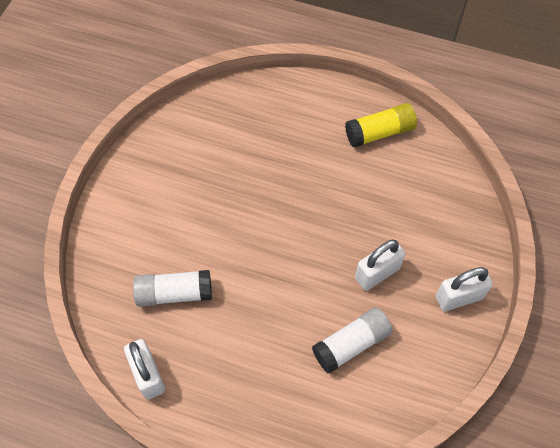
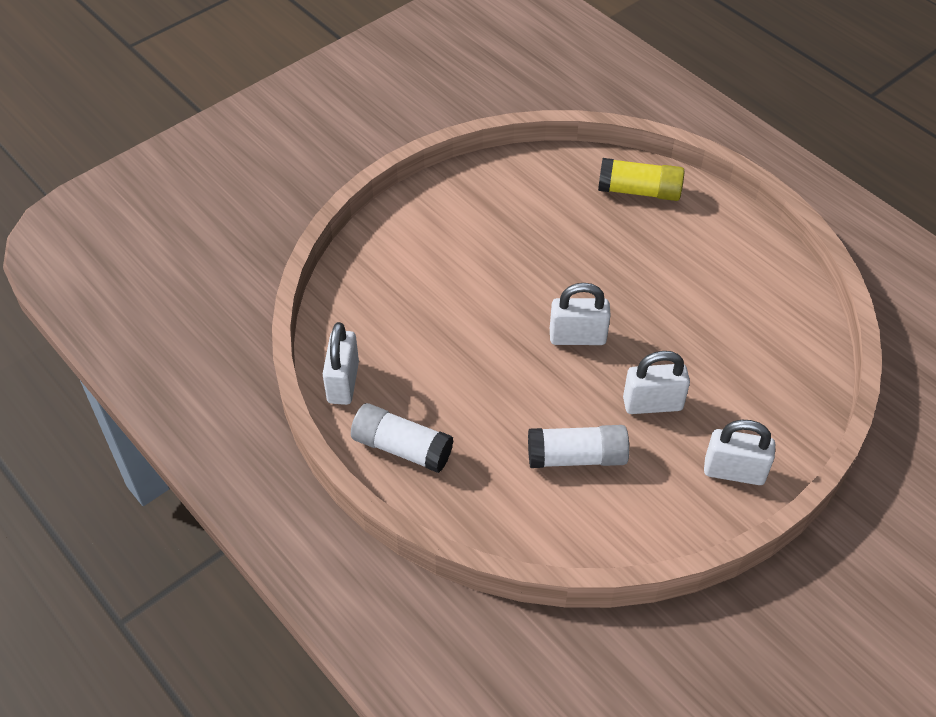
camera: 30 degrees right, 10 degrees down
white glue stick [133,270,212,307] -> white glue stick moved to [351,403,453,473]
yellow glue stick [345,103,417,148] -> yellow glue stick moved to [598,158,685,201]
none -> white padlock [550,283,611,345]

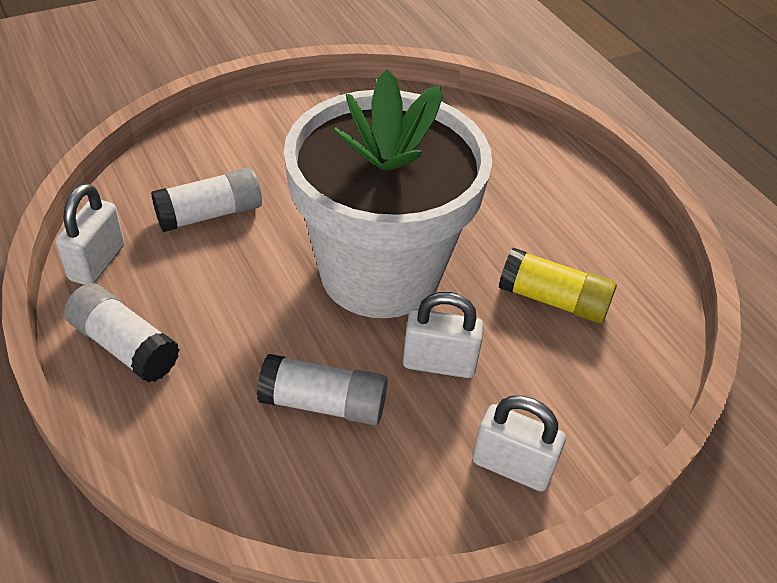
camera: 10 degrees right, 5 degrees down
white padlock [550,283,611,345] -> white flower pot [284,70,492,318]
yellow glue stick [598,158,685,201] -> yellow glue stick moved to [499,248,617,323]
none -> white glue stick [151,167,262,232]

